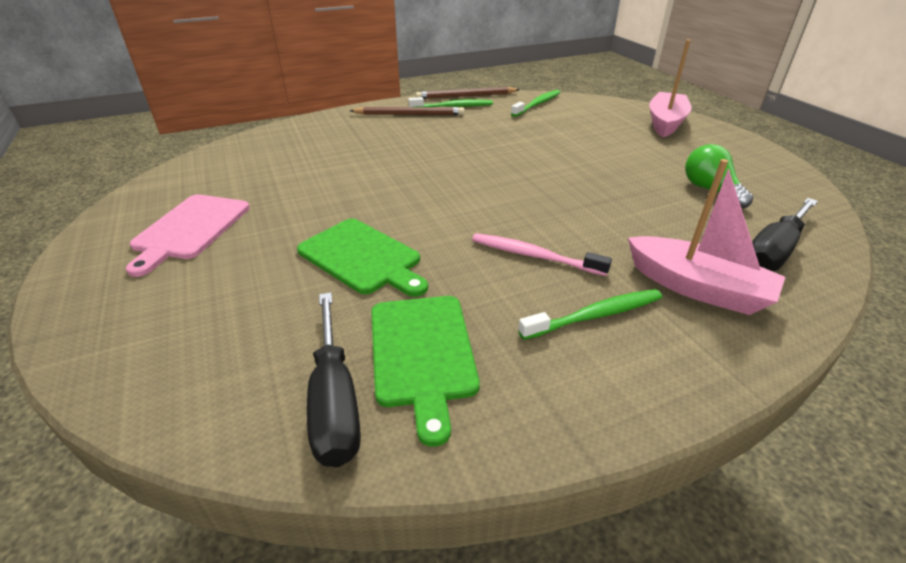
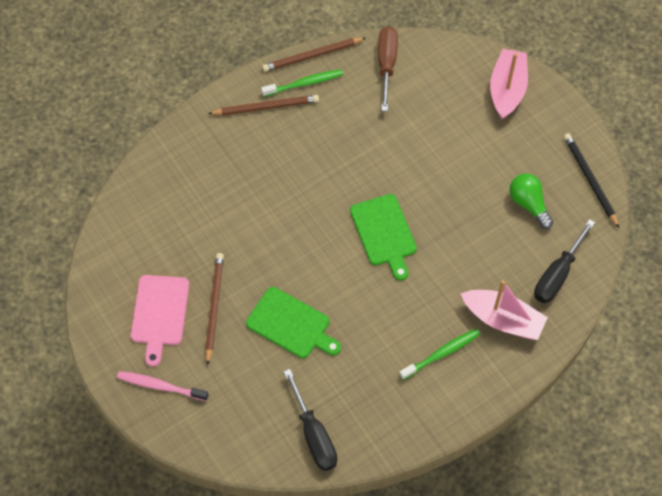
camera: 10 degrees left, 25 degrees up
green cutting board [371,296,480,447] -> green cutting board moved to [350,194,417,281]
pink toothbrush [472,233,612,276] -> pink toothbrush moved to [117,371,208,401]
green toothbrush [511,90,561,117] -> brown screwdriver [378,26,398,111]
none -> brown pencil [205,253,224,365]
none -> black pencil [564,133,619,228]

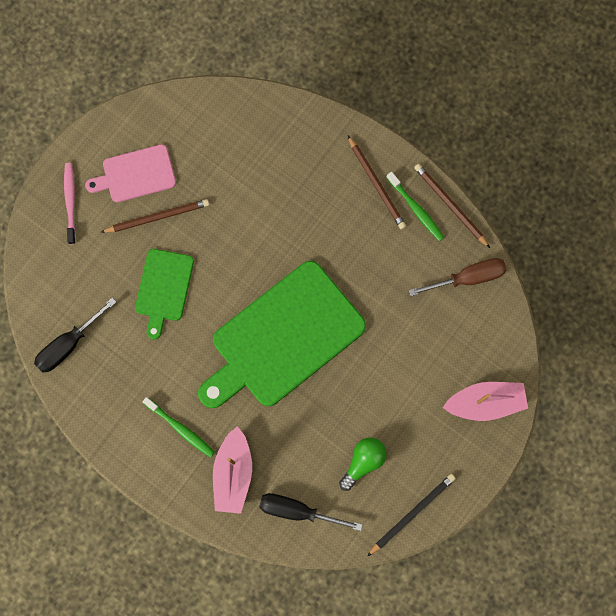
camera: 70 degrees right, 15 degrees up
green cutting board [350,194,417,281] -> green cutting board [198,261,366,408], size x1.96

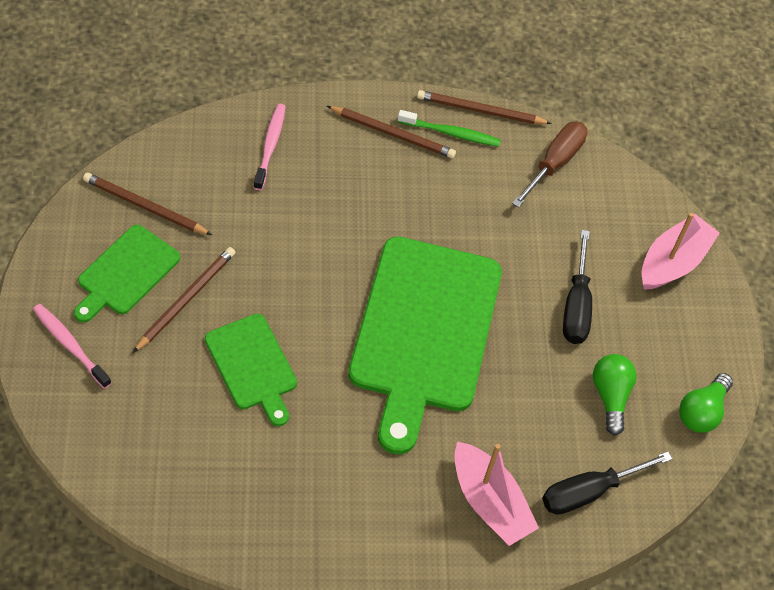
camera: 45 degrees left, 20 degrees down
black screwdriver [34,298,116,373] -> black screwdriver moved to [563,230,592,344]
pink cutting board [85,144,176,202] -> green cutting board [74,225,180,322]
green toothbrush [143,397,215,458] -> none
black pencil [367,474,456,556] -> green light bulb [679,373,733,433]
none -> brown pencil [83,173,212,235]
none -> pink toothbrush [254,104,286,190]

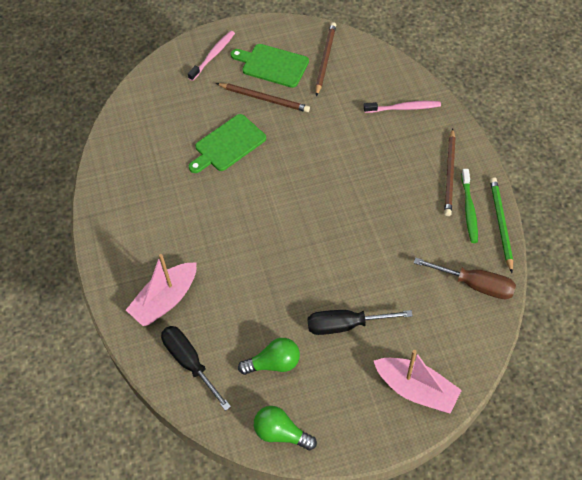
camera: 85 degrees right, 0 degrees up
green cutting board [348,236,502,454] -> none
brown pencil [417,90,552,124] -> green pencil [490,177,513,273]

